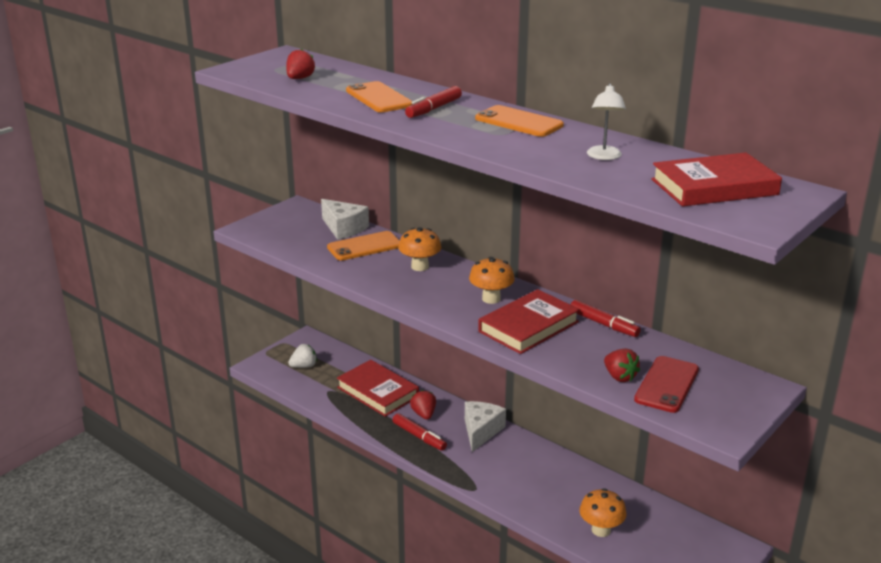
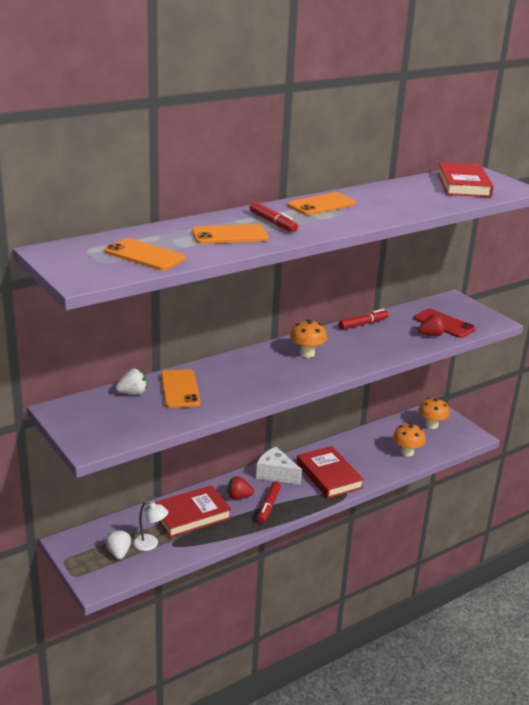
camera: 75 degrees left, 0 degrees up
red strawberry [286,49,315,79] -> orange phone [104,238,186,271]
white cheese [321,199,369,240] -> white strawberry [116,369,147,395]
red marker [392,413,447,451] -> red marker turned 135 degrees clockwise [257,481,281,523]
orange mushroom [398,227,441,271] -> orange mushroom moved to [418,397,450,429]
red book [478,289,580,354] -> red book moved to [297,446,364,498]
white lamp [587,83,626,160] -> white lamp moved to [133,501,168,551]

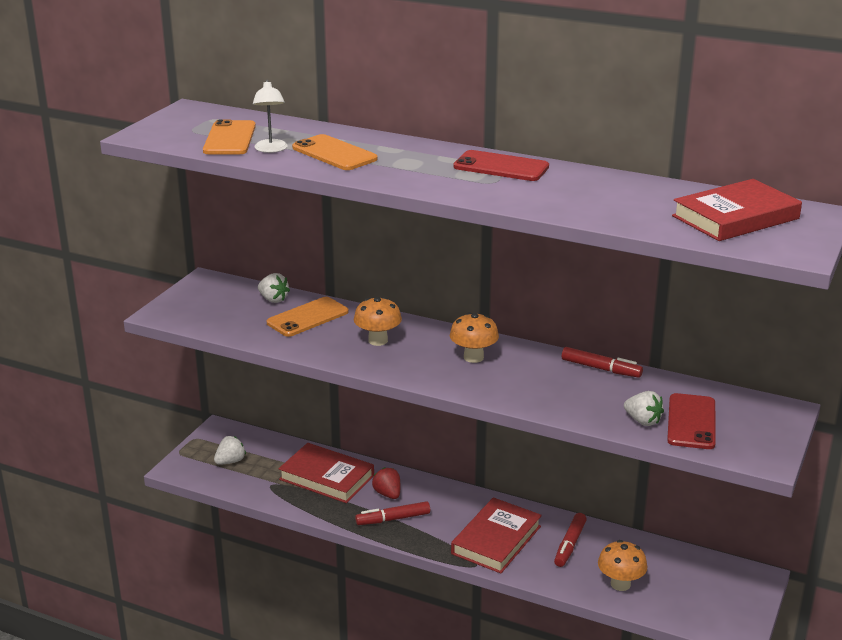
camera: 60 degrees right, 0 degrees up
white lamp [133,501,168,551] -> white lamp moved to [253,80,288,153]
red marker [249,202,298,232] -> red marker moved to [554,513,587,567]
white cheese [256,447,302,485] -> none
orange phone [287,192,356,215] -> red phone [453,150,549,181]
red strawberry [418,314,445,336] -> white strawberry [624,391,664,426]
orange mushroom [418,397,450,429] -> orange mushroom moved to [354,297,402,346]

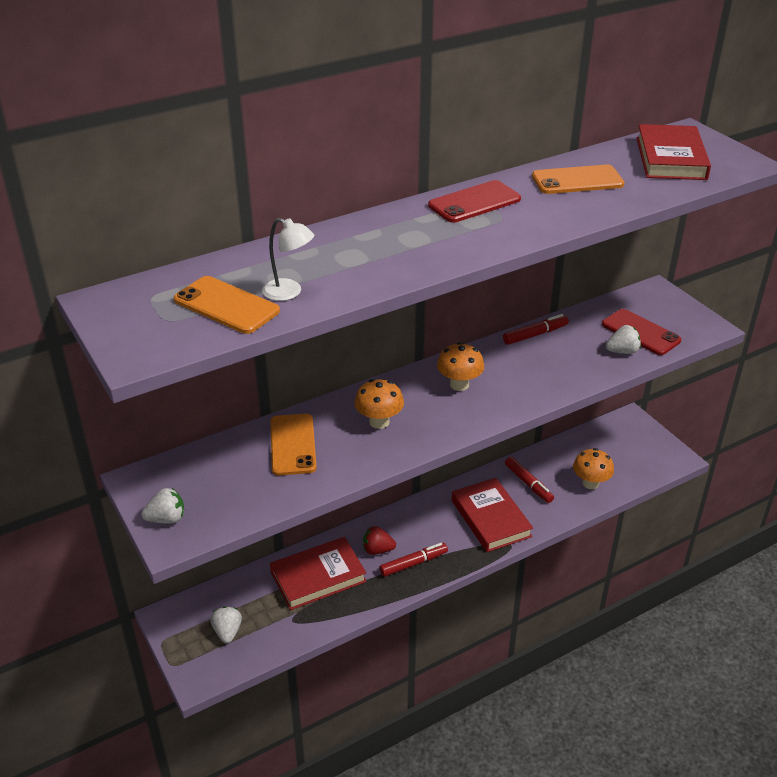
camera: 55 degrees left, 10 degrees up
white strawberry [258,273,290,303] -> white strawberry moved to [141,488,184,524]
orange phone [292,134,378,170] -> orange phone moved to [532,165,625,194]
red marker [355,501,430,525] -> red marker turned 135 degrees counterclockwise [379,543,448,577]

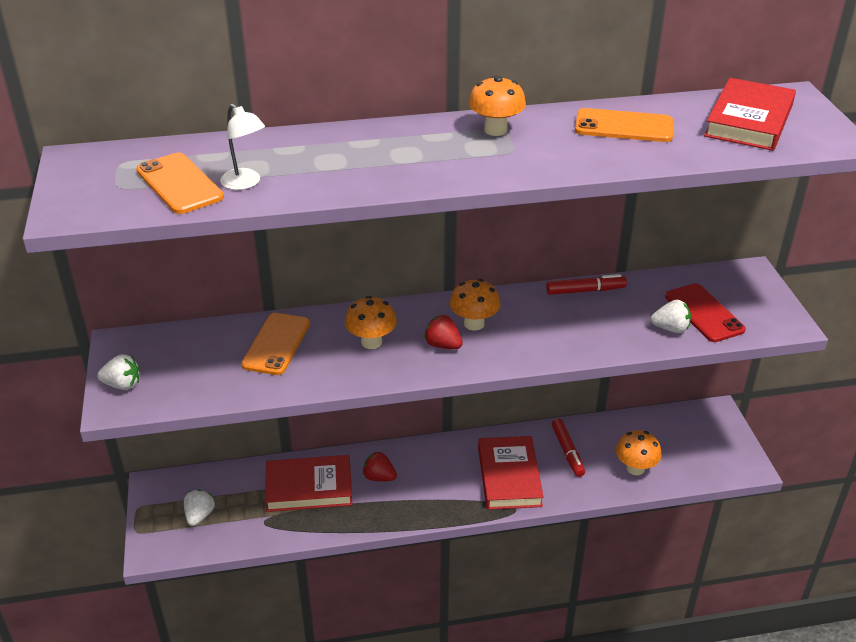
camera: 20 degrees right, 0 degrees up
red marker [379,543,448,577] -> none
red phone [428,180,521,223] -> orange mushroom [468,76,526,136]
none -> red strawberry [424,315,463,349]

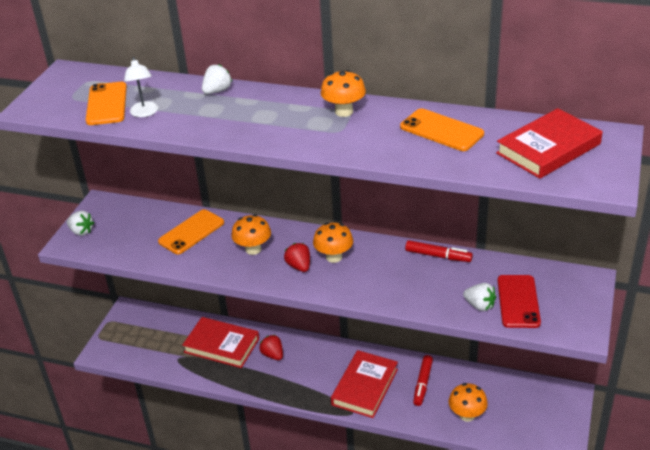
camera: 30 degrees right, 0 degrees up
white strawberry [184,490,215,526] -> white strawberry moved to [202,64,232,94]

